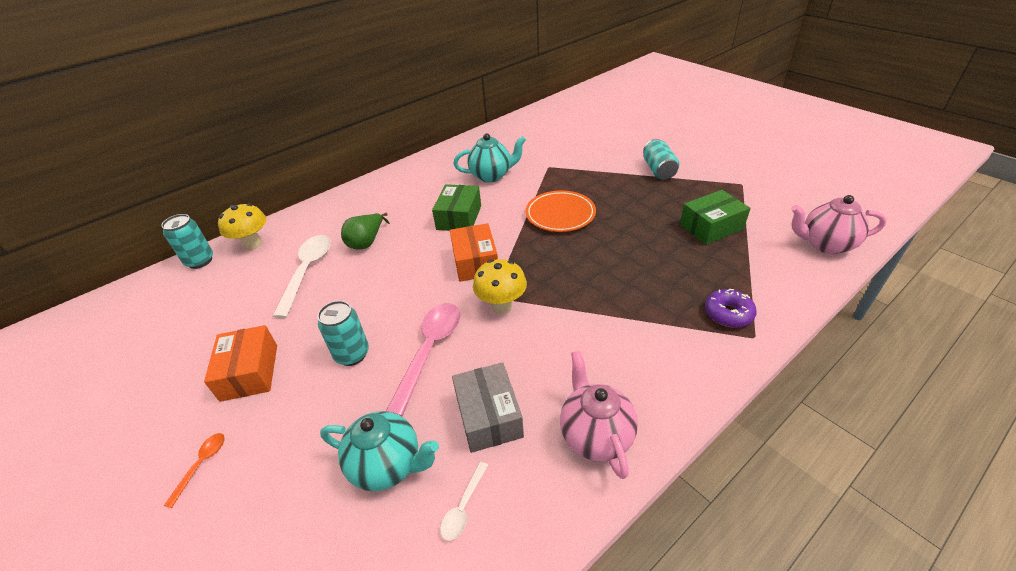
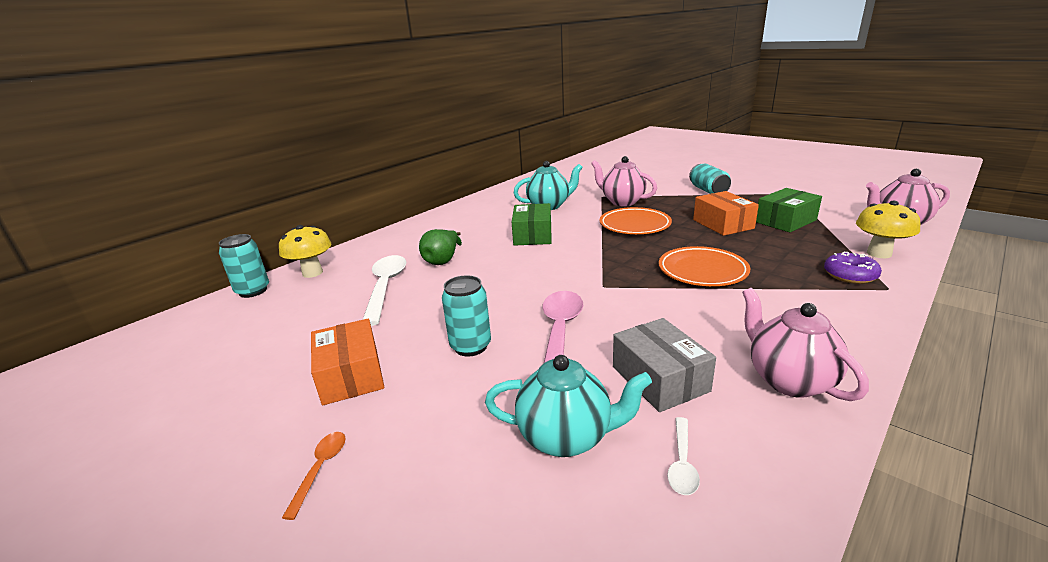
camera: 10 degrees left, 15 degrees down
orange box [450,223,498,282] -> orange box moved to [693,191,759,236]
yellow mushroom [473,259,527,314] -> yellow mushroom moved to [856,201,921,258]
none -> pink teapot [591,156,657,206]
none -> orange plate [659,246,750,286]

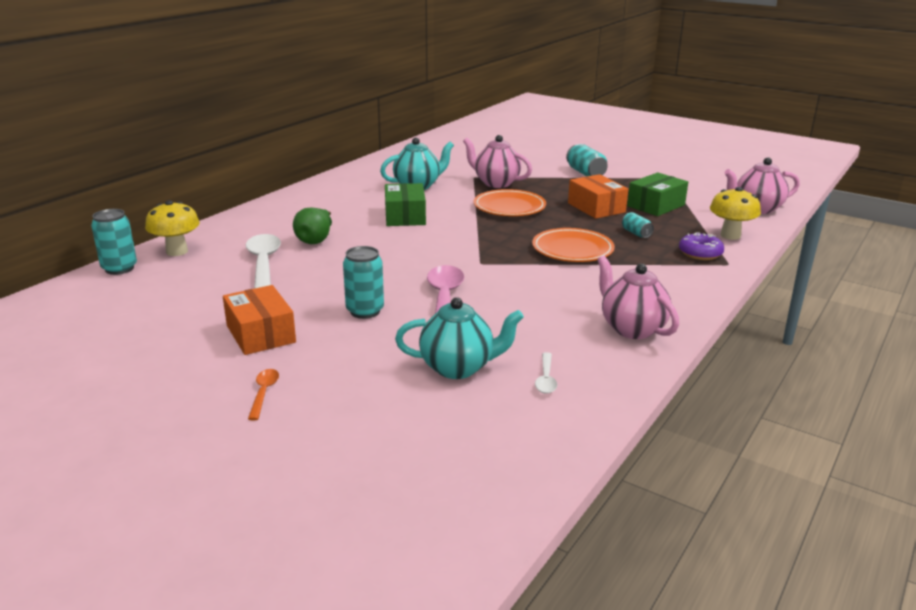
camera: 10 degrees left, 0 degrees up
grey box [613,318,716,412] -> none
none -> turquoise can [622,212,654,238]

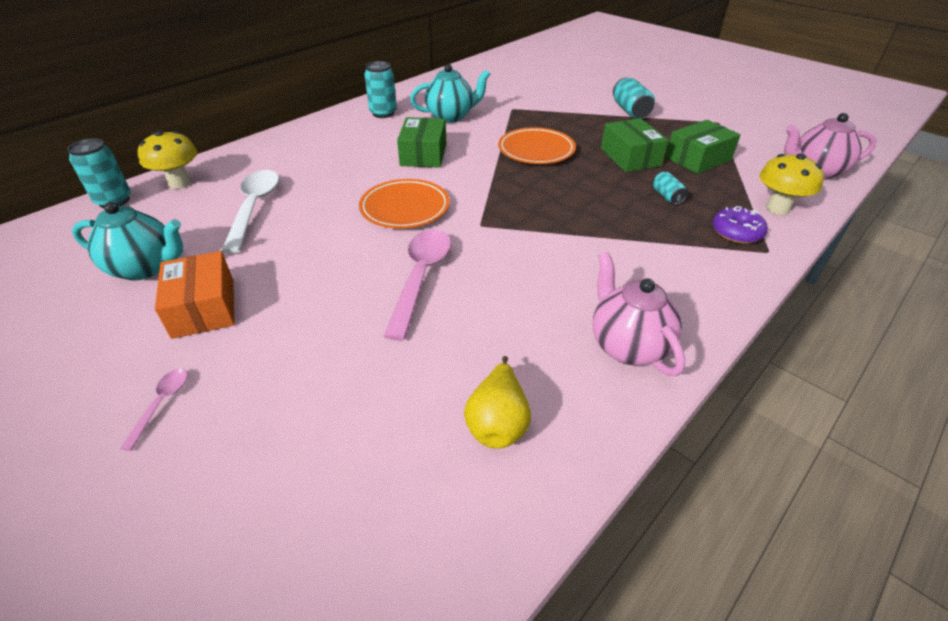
camera: 10 degrees right, 15 degrees up
orange spoon [248,369,279,420] -> pink spoon [120,369,188,451]
green pear [293,207,332,244] -> none
turquoise can [343,246,384,319] -> turquoise can moved to [364,61,397,118]
turquoise teapot [395,297,524,379] -> turquoise teapot moved to [72,202,183,281]
pink teapot [463,135,532,188] -> none
orange plate [532,228,615,262] -> orange plate moved to [359,179,450,229]
white spoon [535,352,557,394] -> yellow pear [464,356,531,449]
orange box [568,174,628,219] -> green box [601,118,668,172]

